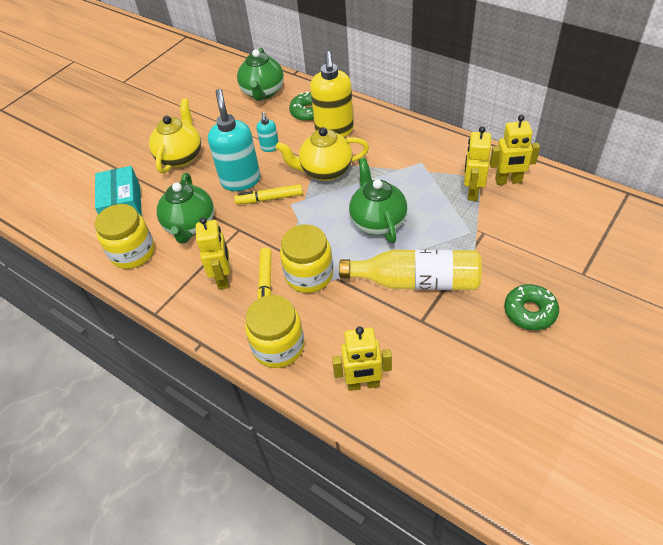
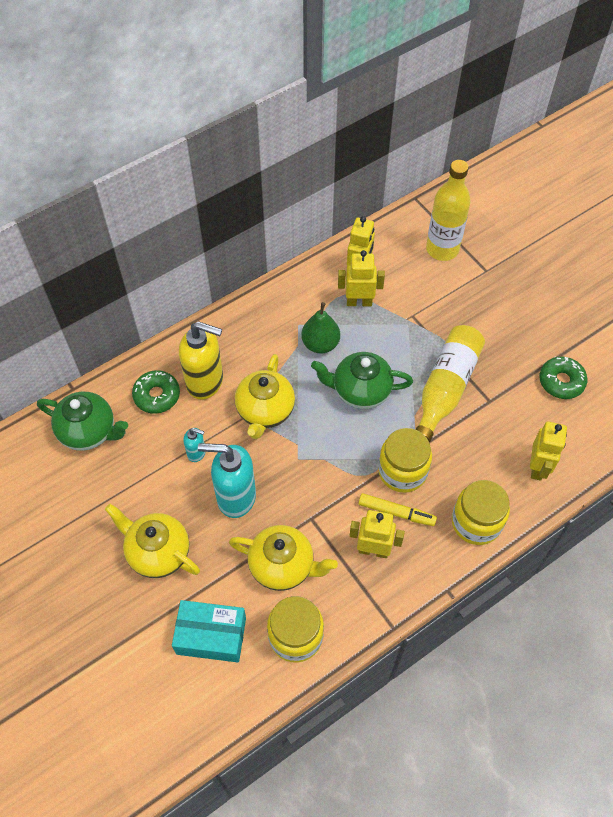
camera: 75 degrees left, 10 degrees up
green teapot [157,173,214,244] -> yellow teapot [229,525,338,591]
yellow marker [234,184,303,204] -> none
yellow robot [464,126,491,201] -> yellow robot turned 150 degrees clockwise [338,250,385,306]
green donut [504,284,559,330] -> green donut moved to [539,357,587,399]
none -> green pear [301,302,340,354]
none -> yellow bottle [426,160,471,261]

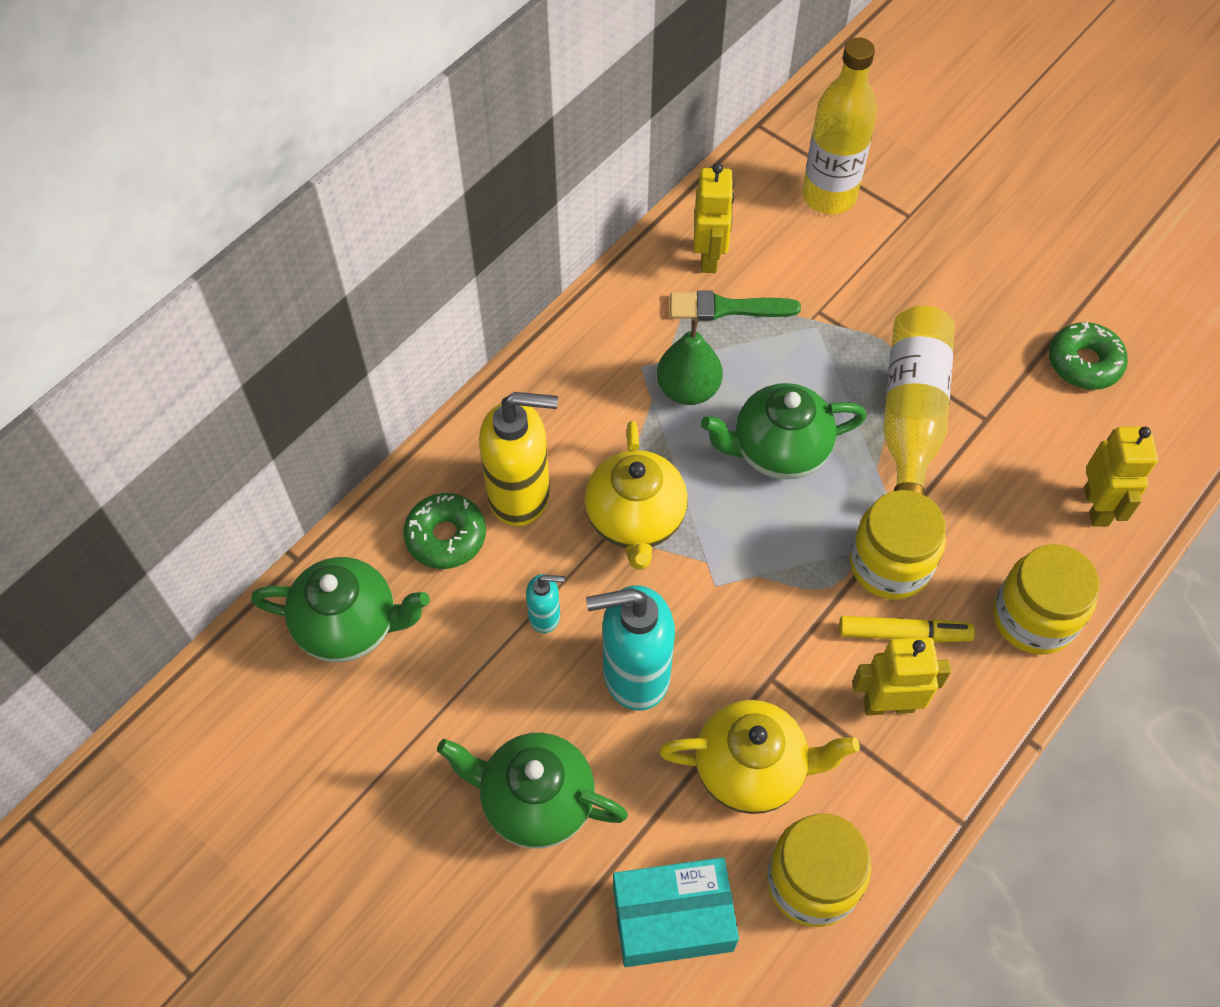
camera: 15 degrees left, 0 degrees up
yellow teapot [105,504,200,578] -> green teapot [437,733,628,849]
yellow robot [338,250,385,306] -> green brush [670,290,801,321]

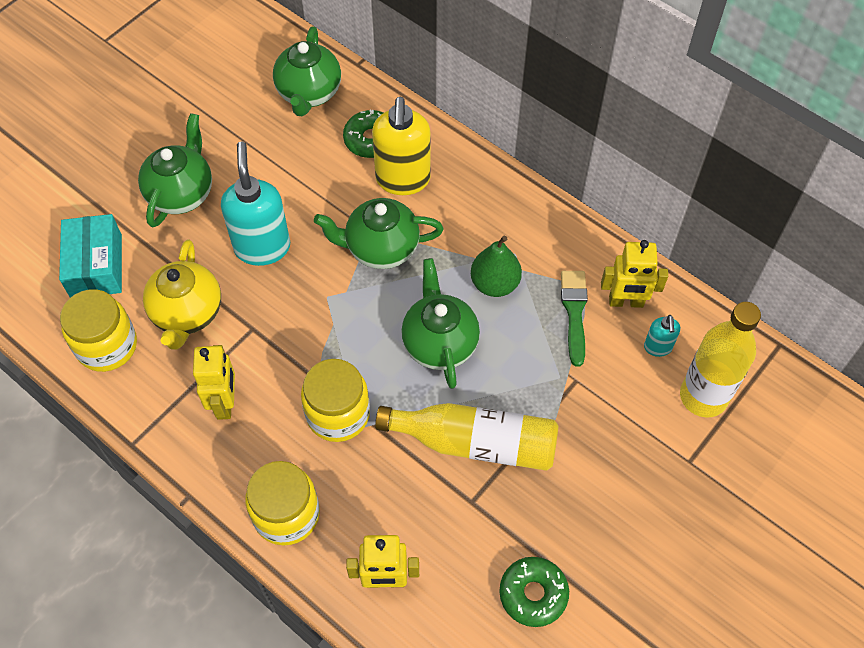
camera: 90 degrees right, 0 degrees up
turquoise soap dispenser [526,574,565,633] -> turquoise soap dispenser moved to [644,315,680,357]
yellow teapot [584,421,688,570] -> green teapot [314,198,444,269]
yellow marker [839,616,975,642] -> none

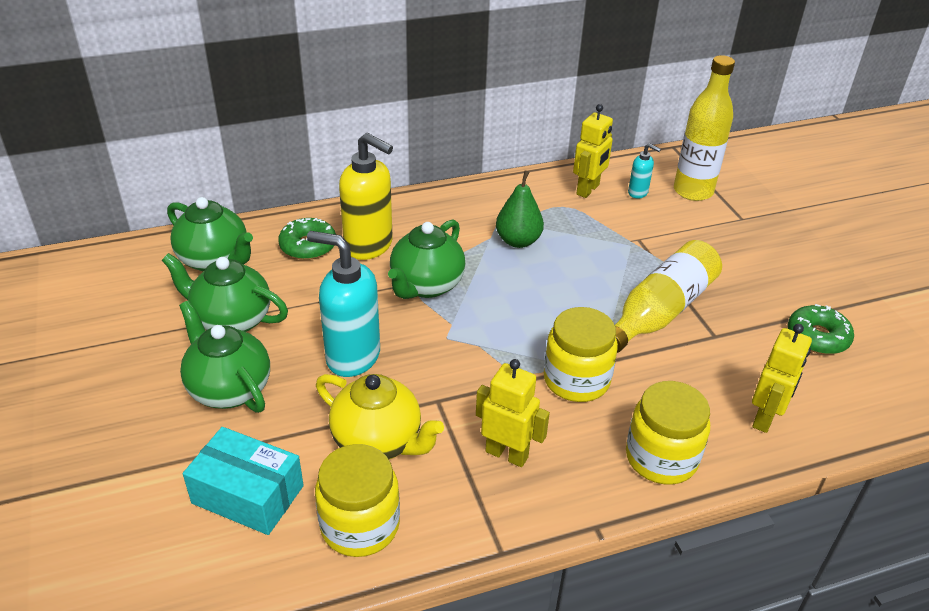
camera: 60 degrees left, 20 degrees down
green teapot [401,258,480,389] -> green teapot moved to [162,253,288,332]
green brush [561,271,588,367] -> none

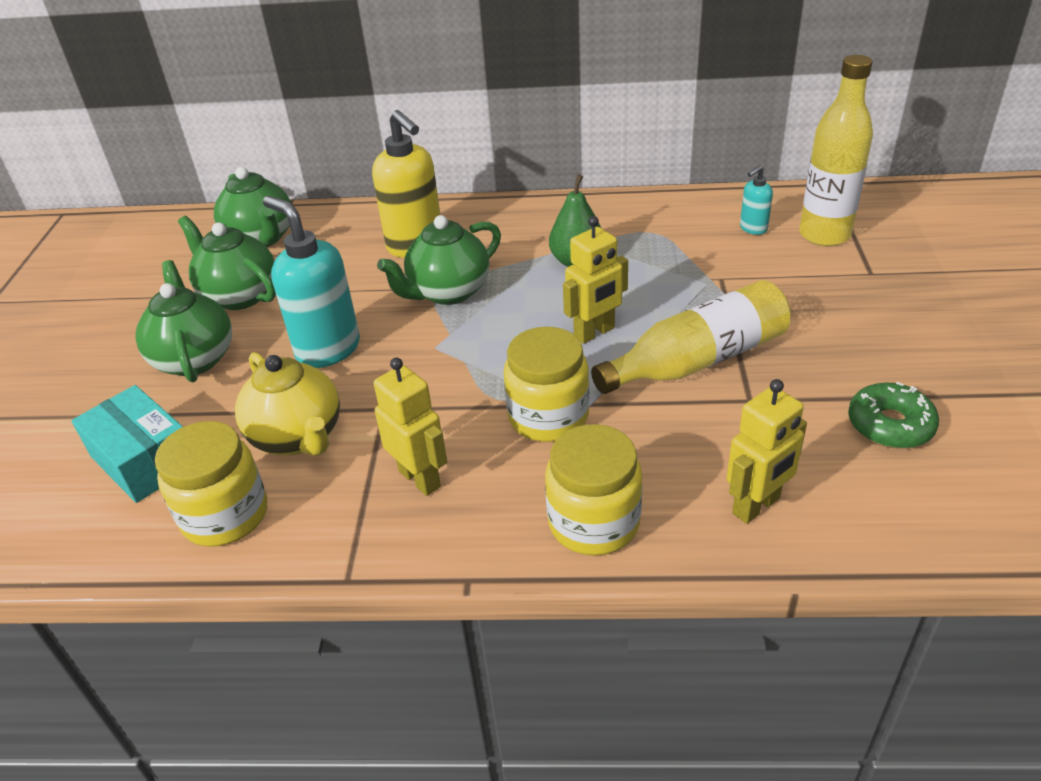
camera: 25 degrees right, 0 degrees up
green donut [278,218,336,260] -> none
yellow robot [573,104,613,198] -> yellow robot moved to [563,216,628,344]
turquoise soap dispenser [628,143,661,199] -> turquoise soap dispenser turned 90 degrees clockwise [740,165,773,235]

